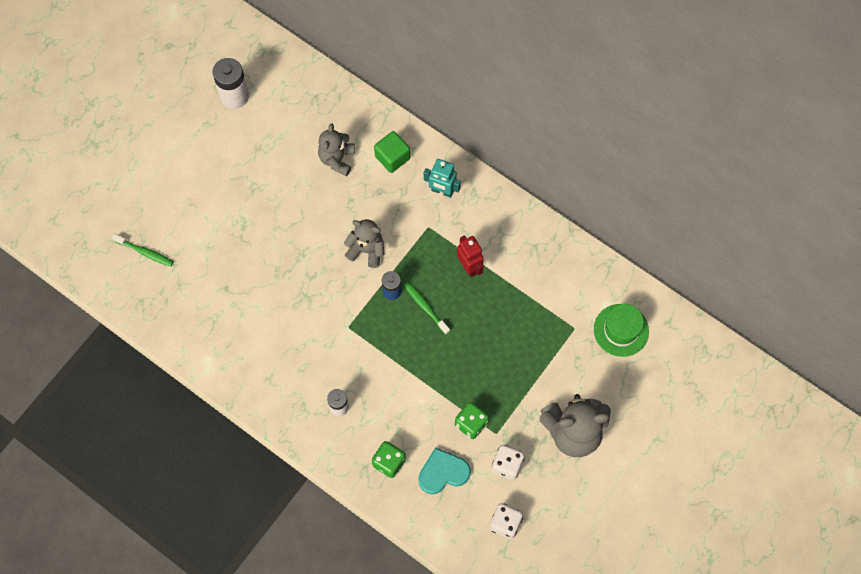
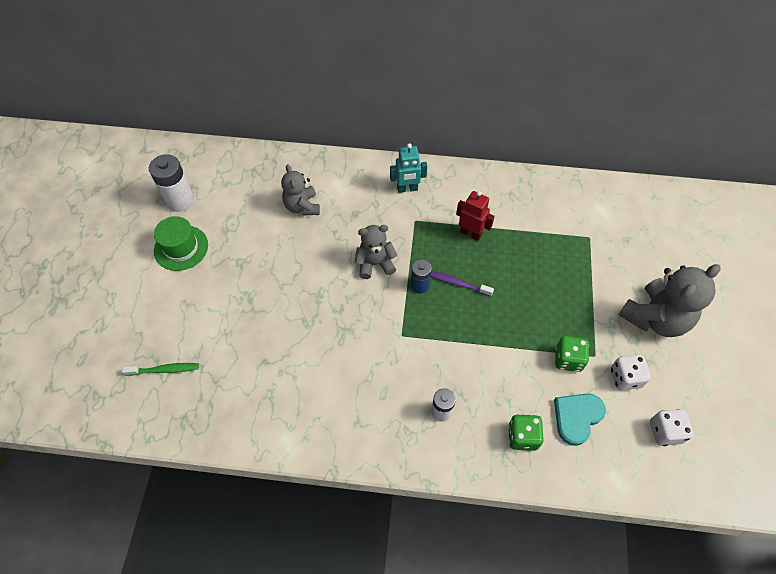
camera: 30 degrees left, 10 degrees down
green cube [374,131,410,173] -> none
green toothbrush [404,282,450,335] -> purple toothbrush [431,271,494,296]
green hat [594,304,649,357] -> green hat moved to [154,216,208,271]

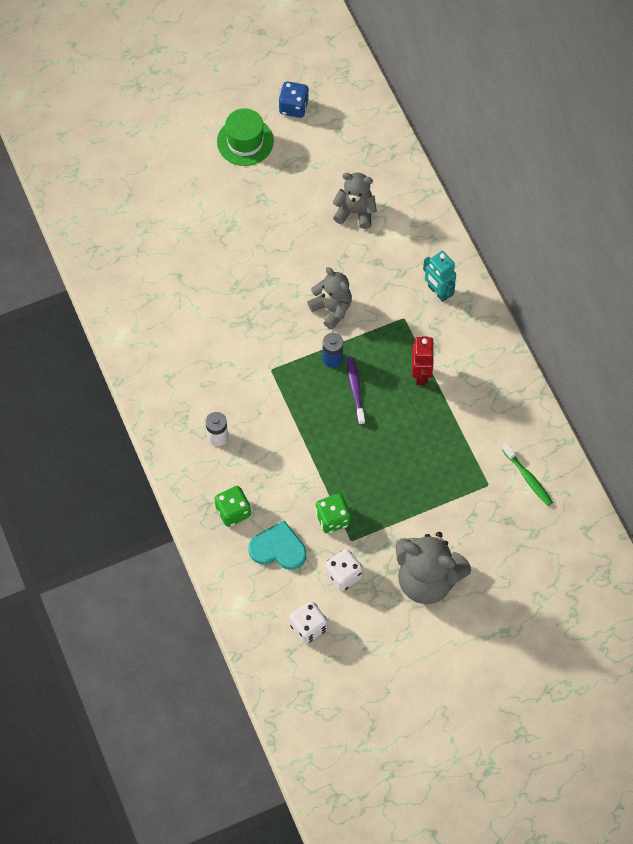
camera: 60 degrees right, 5 degrees up
green toothbrush [122,363,199,376] -> green toothbrush moved to [502,443,553,506]
white battery [149,154,194,212] -> blue dice [279,81,309,118]
grey teddy bear [281,165,320,216] -> grey teddy bear turned 60 degrees clockwise [332,172,377,229]

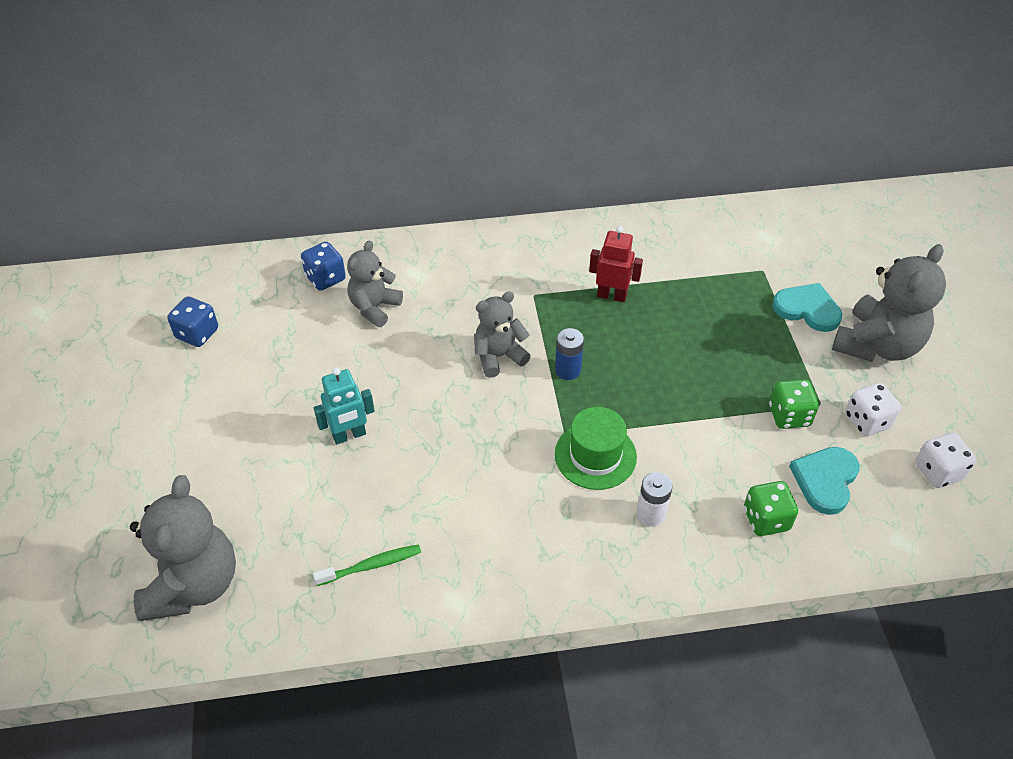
camera: 75 degrees left, 15 degrees down
green hat [217,108,274,166] -> green hat moved to [555,407,637,490]
purple toothbrush [347,357,365,425] -> none
turquoise robot [423,251,456,302] -> turquoise robot moved to [314,367,375,444]
green toothbrush [502,443,553,506] -> green toothbrush moved to [313,544,421,586]
none -> grey teddy bear [130,475,236,621]
none -> blue dice [301,242,346,291]
none -> turquoise heart [772,283,842,332]

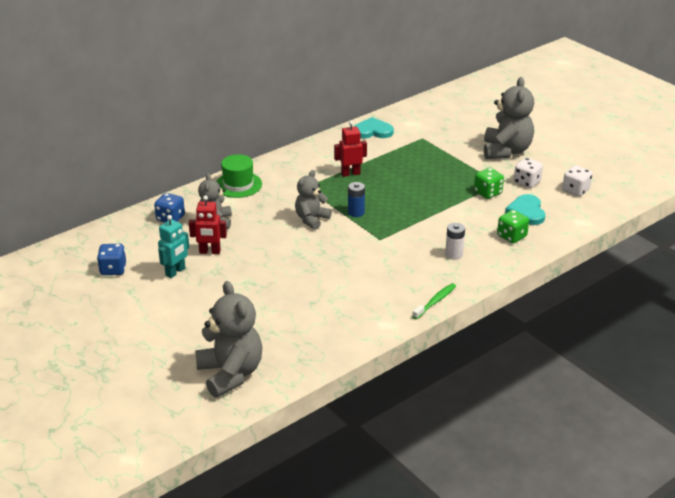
camera: 30 degrees left, 15 degrees down
green toothbrush [313,544,421,586] -> green toothbrush moved to [412,283,456,319]
turquoise robot [314,367,375,444] -> turquoise robot moved to [158,215,189,278]
green hat [555,407,637,490] -> green hat moved to [216,154,262,198]
turquoise heart [772,283,842,332] -> turquoise heart moved to [353,117,394,139]
none -> red robot [189,195,227,254]

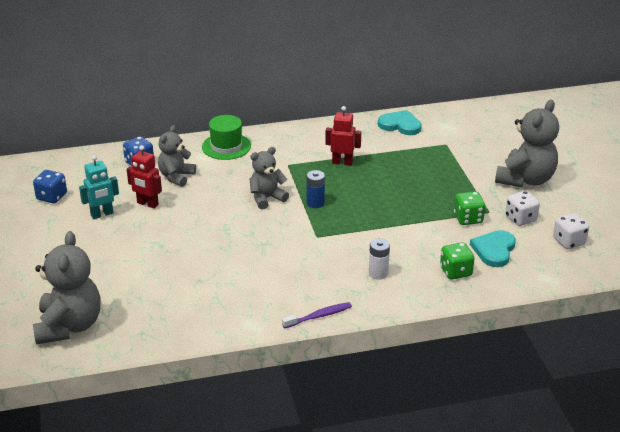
camera: 25 degrees right, 0 degrees up
green toothbrush [412,283,456,319] -> purple toothbrush [282,302,352,328]

